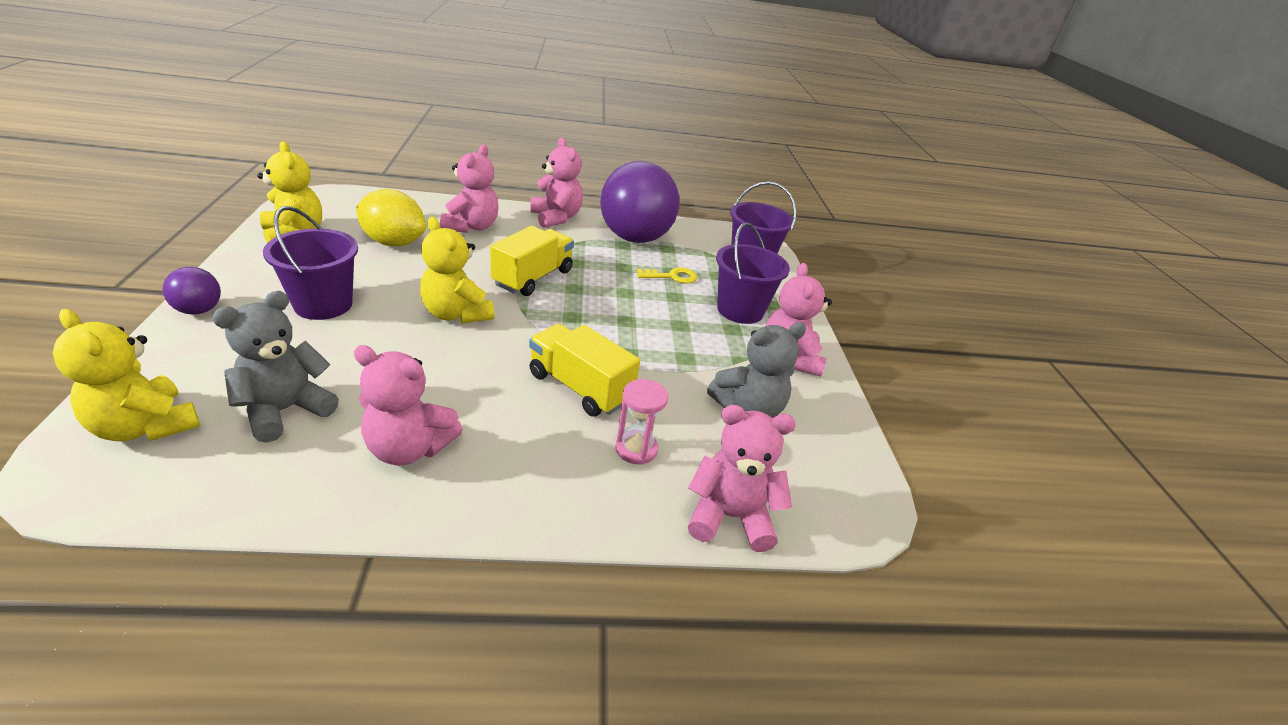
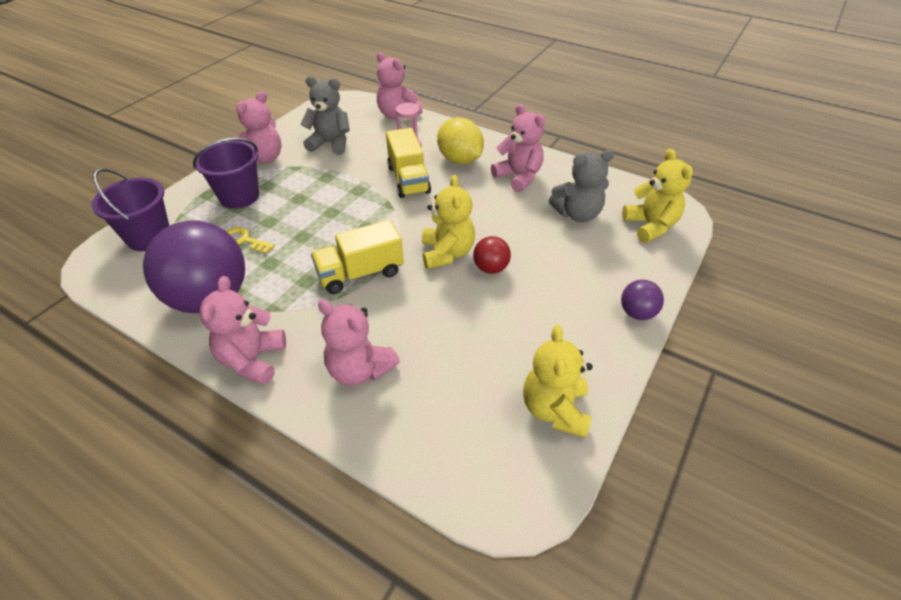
camera: 140 degrees left, 10 degrees up
purple bucket [263,206,358,320] -> none
yellow lemon [356,189,426,246] -> yellow lemon moved to [437,117,484,164]
pink teddy bear [440,145,499,233] -> pink teddy bear turned 105 degrees counterclockwise [318,300,400,386]
none -> red ball [473,236,511,274]

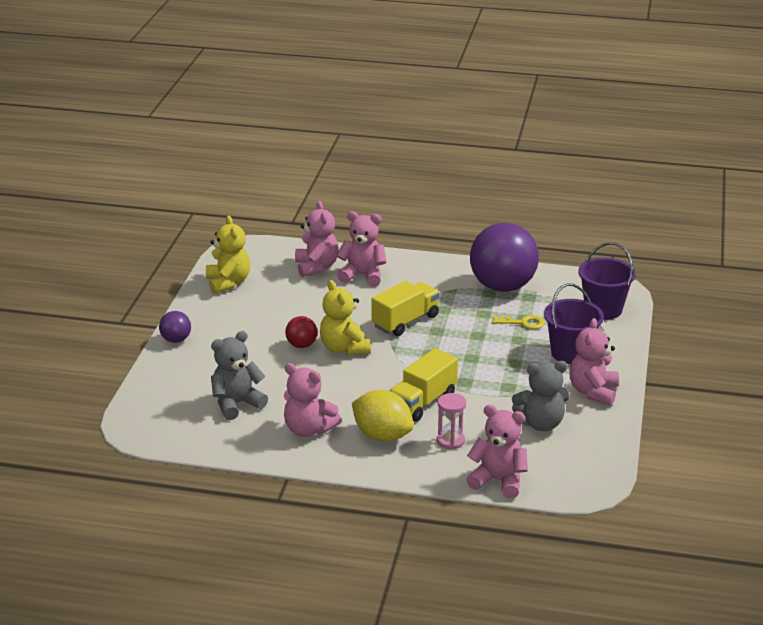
camera: 160 degrees right, 15 degrees down
pink teddy bear [200,276,286,385] -> pink teddy bear moved to [295,201,339,277]
yellow truck [386,128,431,198] -> yellow truck turned 105 degrees counterclockwise [389,348,458,422]
yellow teddy bear [622,149,693,243] -> none

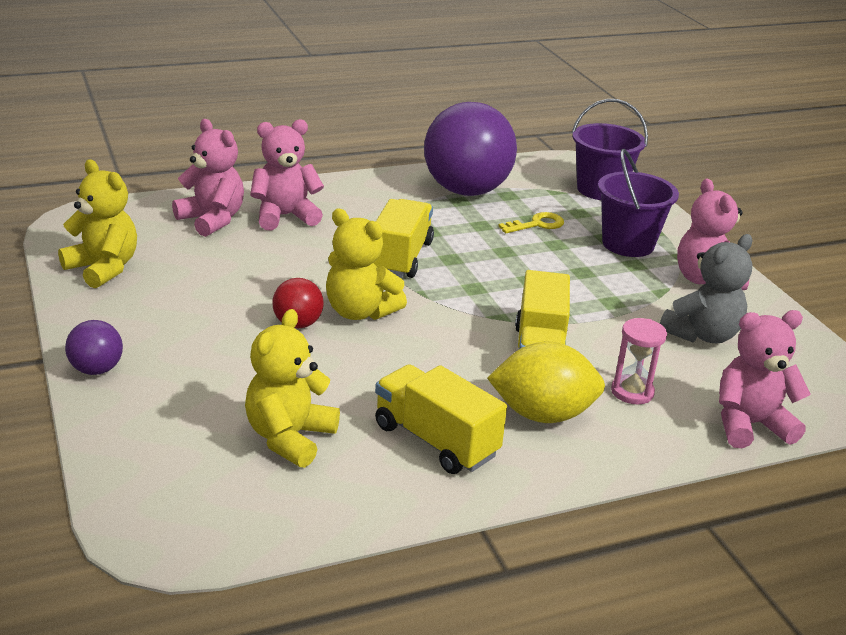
camera: 35 degrees left, 0 degrees up
grey teddy bear [211,331,268,420] -> yellow teddy bear [245,309,340,468]
pink teddy bear [284,363,341,437] -> yellow truck [375,364,507,474]

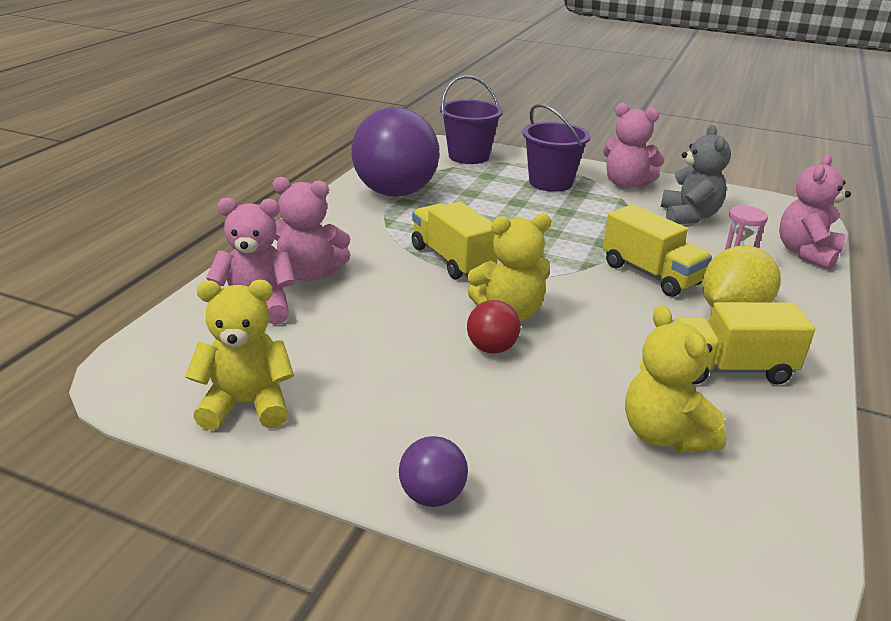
camera: 45 degrees left, 0 degrees up
pink teddy bear [250,119,324,230] -> pink teddy bear turned 105 degrees counterclockwise [273,177,350,281]
yellow key [498,212,564,233] -> none

